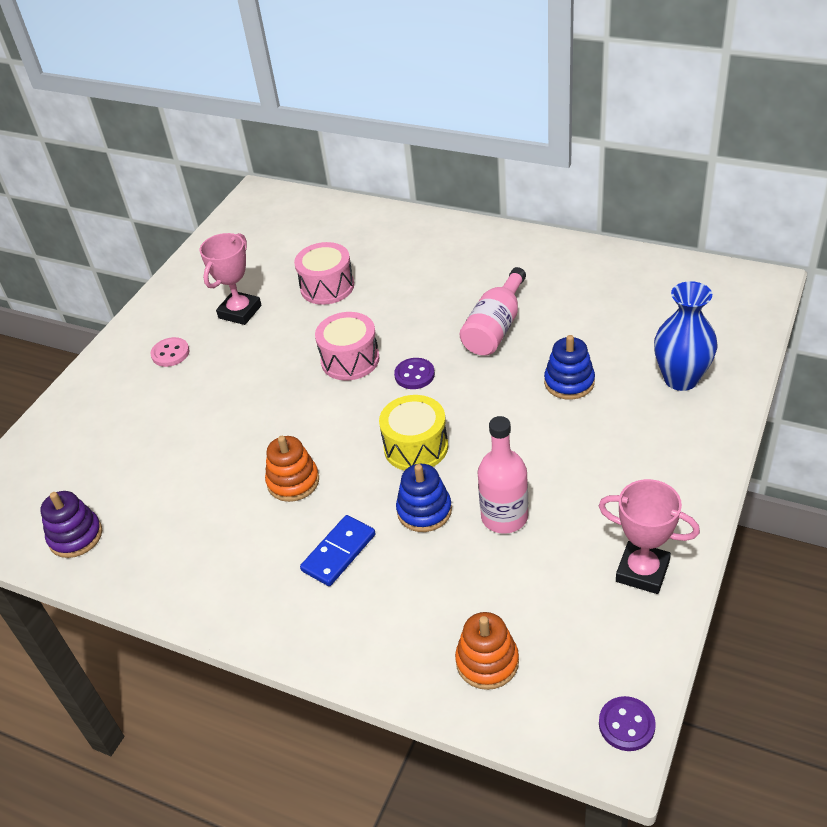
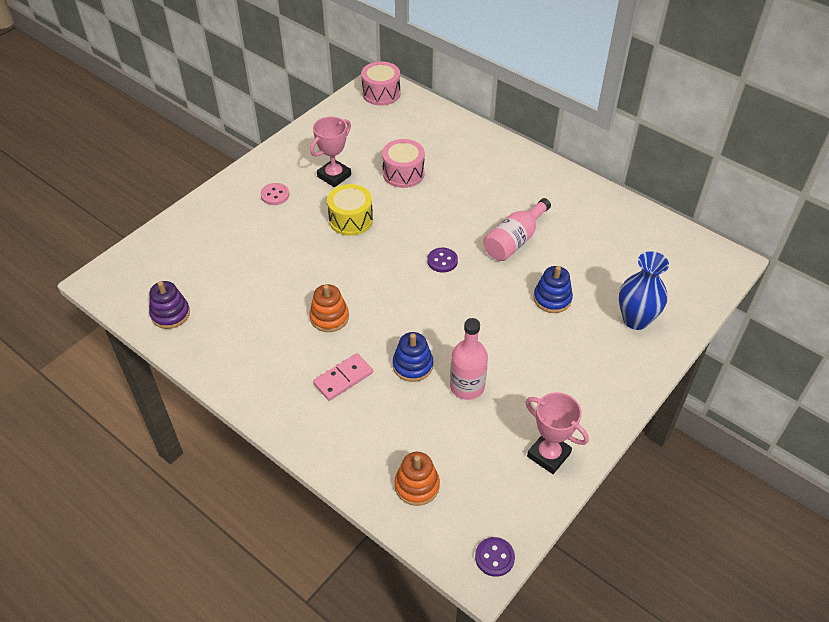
camera: 10 degrees right, 5 degrees up
blue domino [300,515,376,586] -> pink domino [313,353,373,401]
pink drum [315,312,380,380] -> pink drum moved to [361,61,400,106]
yellow drum [379,395,448,471] -> yellow drum moved to [327,184,373,236]

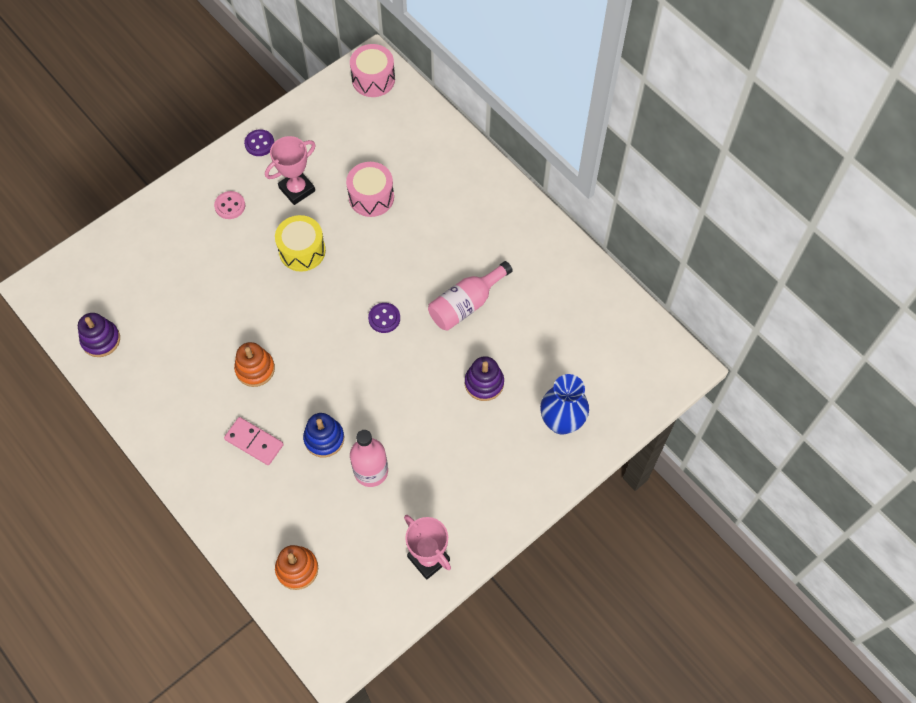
camera: 10 degrees right, 15 degrees up
pink domino [313,353,373,401] -> pink domino turned 60 degrees clockwise [224,417,284,465]
purple button [475,537,515,577] -> purple button moved to [244,129,274,156]
blue stacking toy [534,266,573,313] -> purple stacking toy [465,356,504,401]

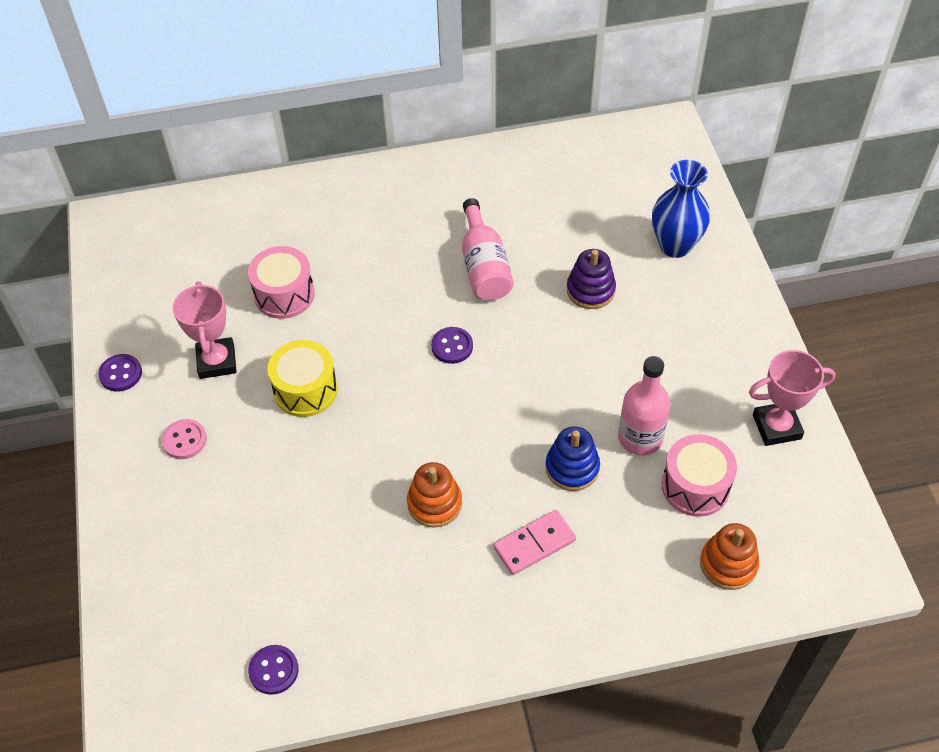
camera: 60 degrees left, 10 degrees down
purple stacking toy [78,313,120,357] -> purple button [248,645,299,695]
pink drum [350,44,395,97] -> pink drum moved to [662,434,737,517]

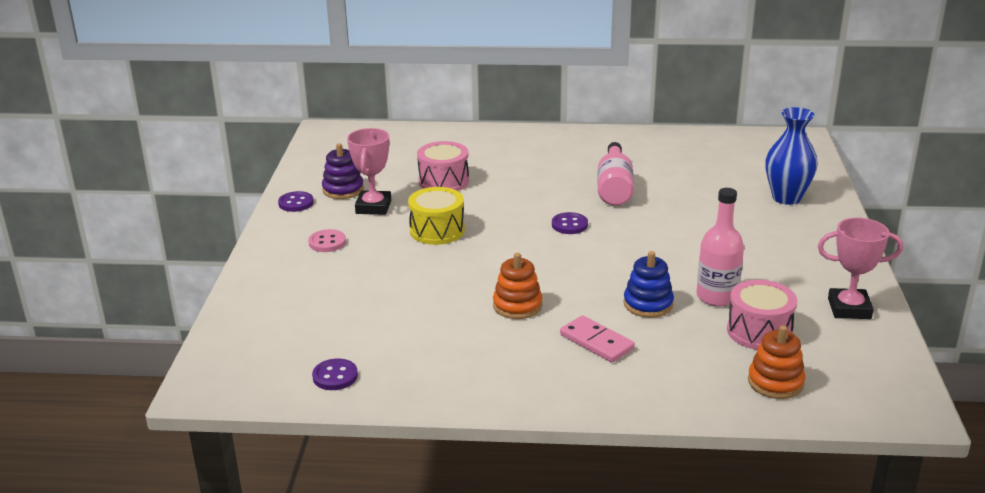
camera: 15 degrees right, 25 degrees down
pink domino [493,510,576,575] -> pink domino turned 60 degrees clockwise [560,315,635,363]
purple stacking toy [567,249,616,309] -> purple stacking toy moved to [322,143,364,199]

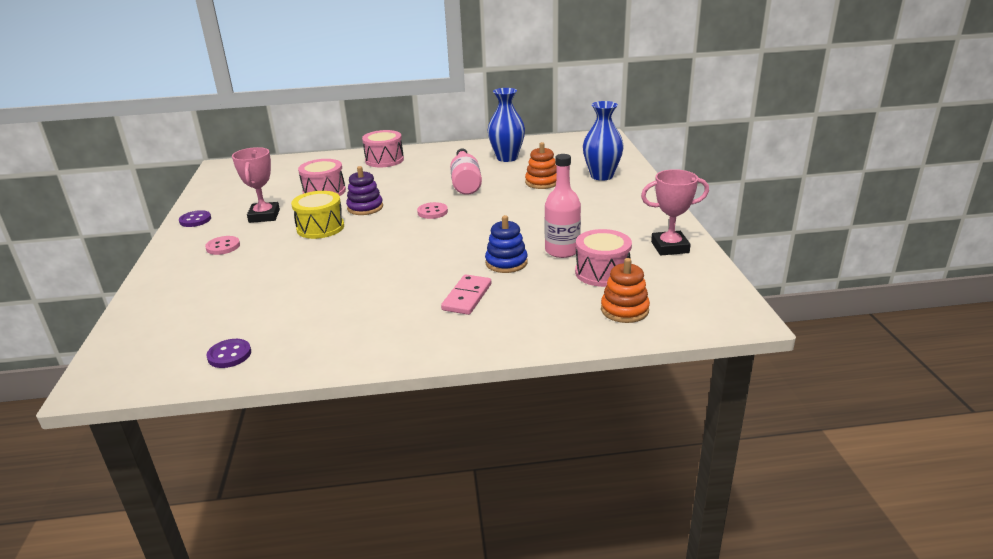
camera: 10 degrees left, 0 degrees up
purple stacking toy [322,143,364,199] -> purple stacking toy moved to [346,166,383,215]
orange stacking toy [493,253,542,319] -> orange stacking toy moved to [525,142,557,189]
purple button [552,212,588,234] -> pink button [417,202,448,219]
pink domino [560,315,635,363] -> pink domino turned 75 degrees clockwise [441,274,491,315]
none -> pink drum [362,130,404,167]
none -> blue vase [488,88,525,162]

